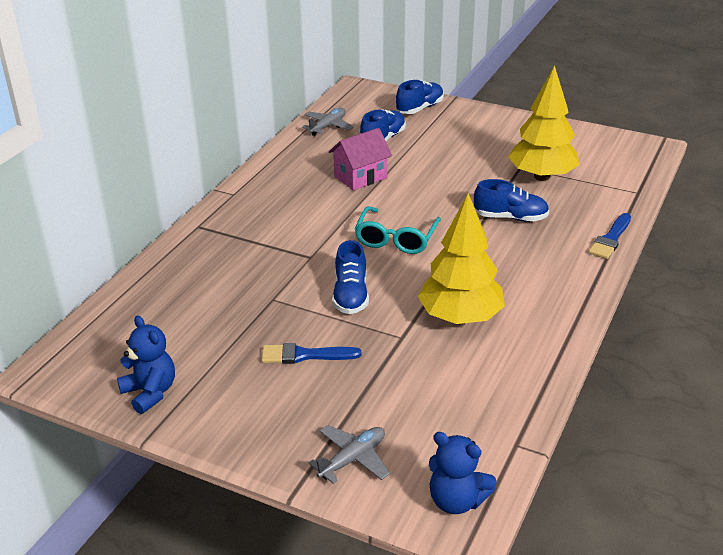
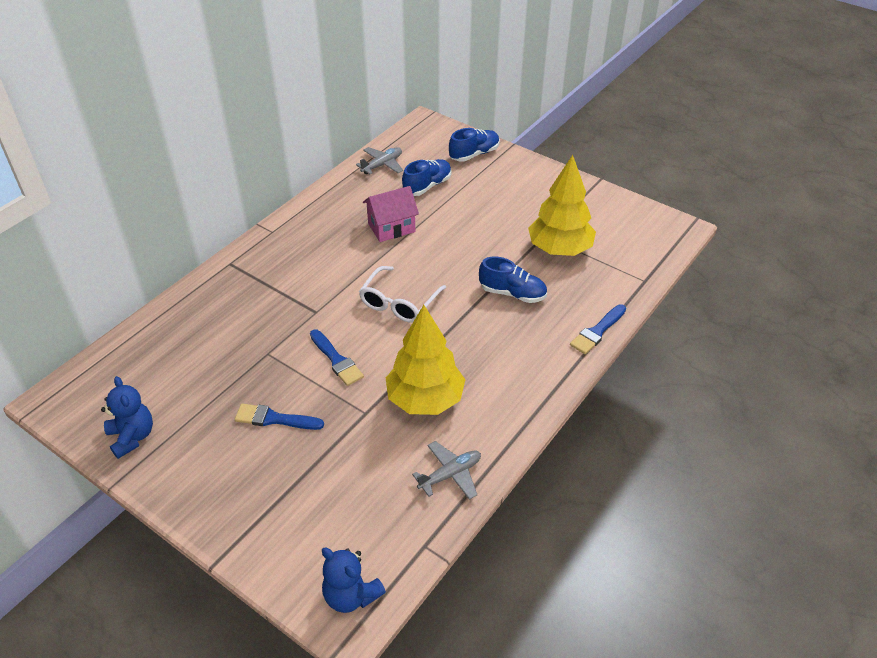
camera: 10 degrees right, 10 degrees up
grey plane [309,425,390,484] -> grey plane moved to [412,441,481,500]
blue shoe [332,240,369,314] -> blue brush [310,330,364,386]
turquoise glasses [355,206,441,254] -> white glasses [359,266,446,323]

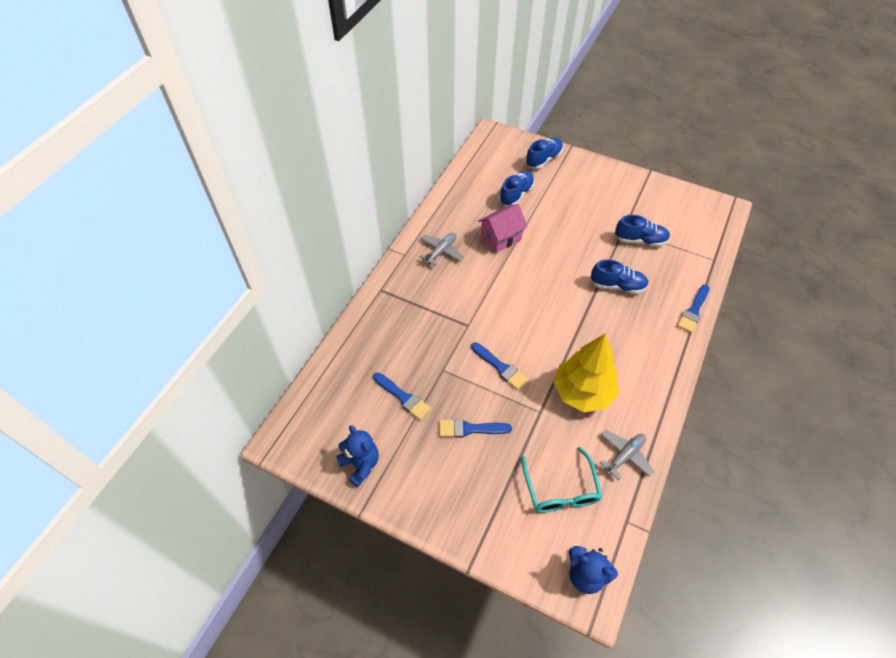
camera: 10 degrees left, 10 degrees up
grey plane [356,147,403,174] -> grey plane moved to [420,233,463,266]
white glasses [359,266,446,323] -> none
yellow tree [528,155,596,256] -> blue shoe [615,215,670,247]
none -> blue brush [373,373,431,420]
none -> turquoise glasses [521,447,602,513]

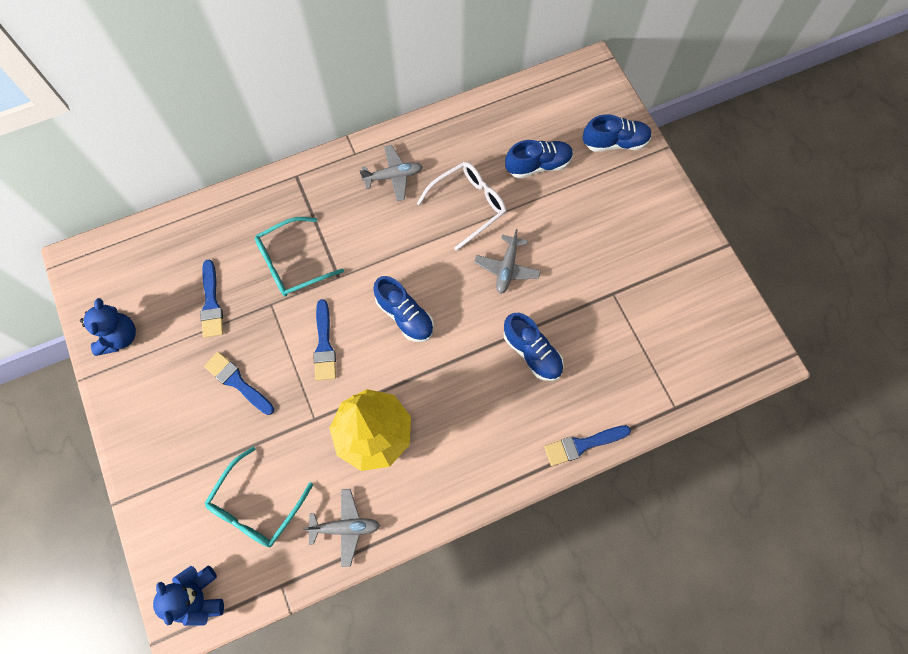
camera: 40 degrees right, 15 degrees up
pink house [478,204,528,253] -> white glasses [417,162,506,251]
blue shoe [615,215,670,247] -> blue shoe moved to [373,276,434,342]
none -> turquoise glasses [255,217,344,296]
none -> grey plane [474,229,541,294]

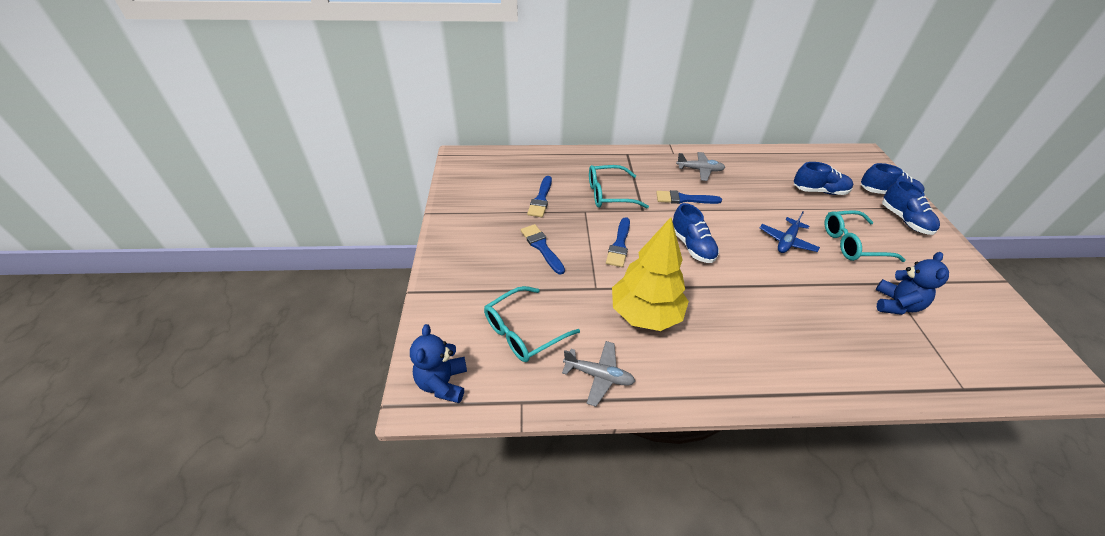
camera: 20 degrees right, 25 degrees down
blue teddy bear [80,298,136,356] -> blue teddy bear moved to [876,252,949,315]
white glasses [417,162,506,251] -> none
grey plane [474,229,541,294] -> blue plane [760,211,820,253]
blue shoe [503,313,564,381] -> blue shoe moved to [882,180,940,235]
blue brush [544,425,631,466] -> blue brush moved to [656,190,722,204]
none -> turquoise glasses [824,210,906,262]

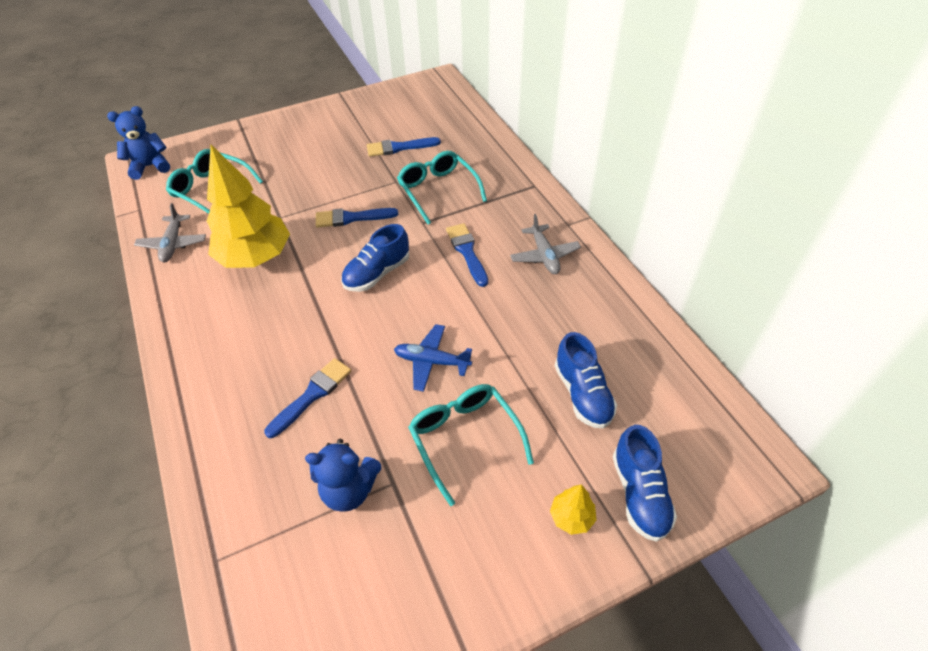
camera: 70 degrees right, 5 degrees up
blue brush [521,224,565,274] -> blue brush moved to [265,358,351,438]
blue shoe [882,180,940,235] -> yellow tree [550,484,596,535]

